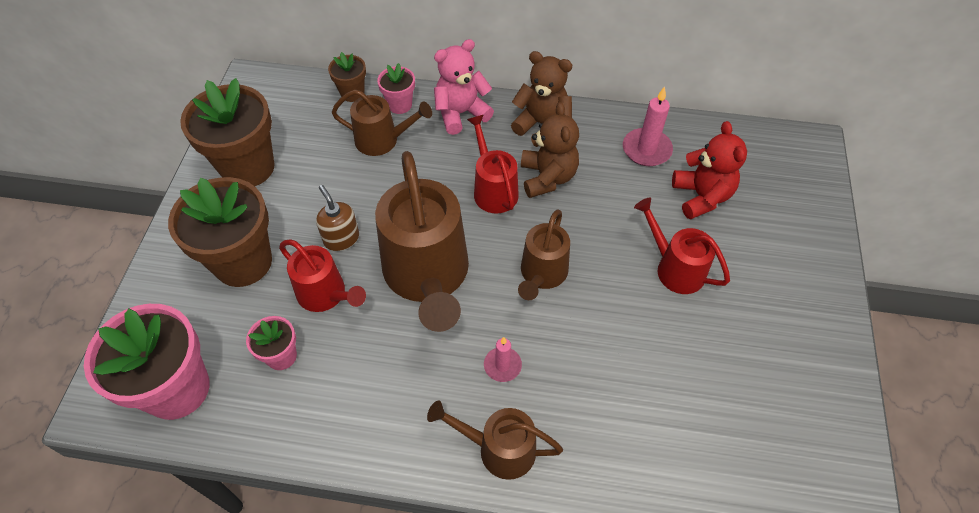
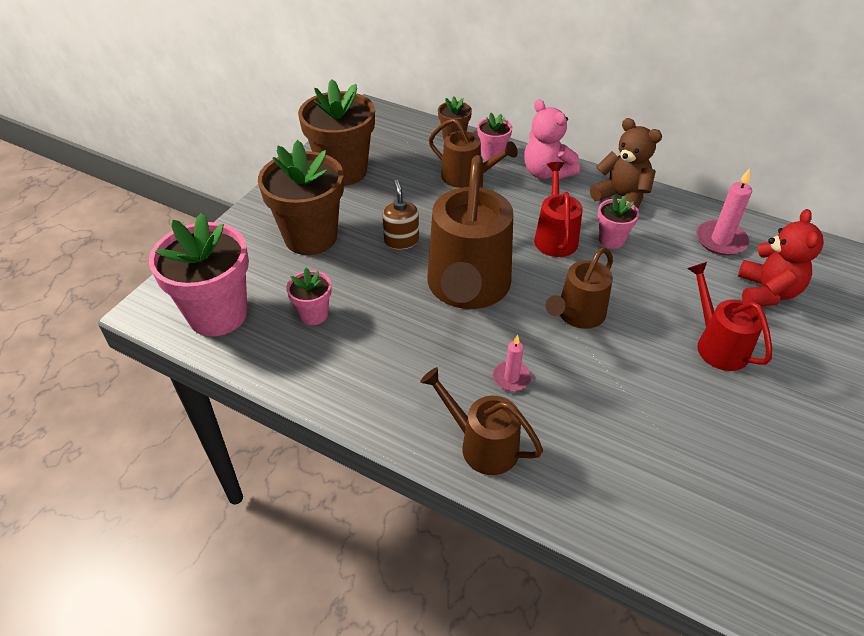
camera: 20 degrees right, 10 degrees down
red watering can [279,239,366,312] -> none
pink teddy bear [434,39,494,135] -> pink teddy bear turned 120 degrees counterclockwise [524,99,580,179]
brown teddy bear [521,102,579,198] -> pink flower pot [598,195,639,249]

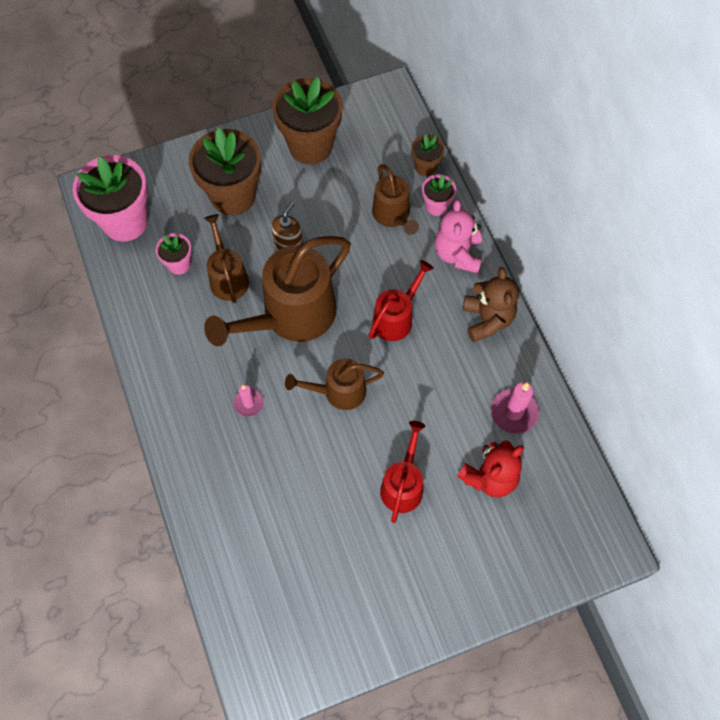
camera: 40 degrees right, 20 degrees up
brown watering can [420,367,543,475] -> brown watering can moved to [204,214,249,303]
pink flower pot [598,195,639,249] -> none

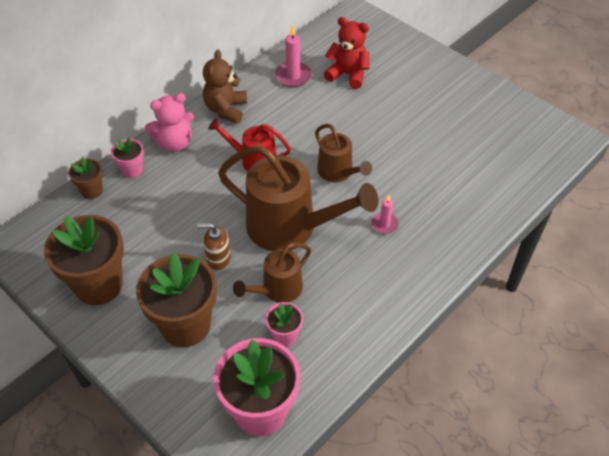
camera: 115 degrees left, 15 degrees down
brown watering can [372,164,419,235] -> none
red watering can [380,421,426,523] -> none
brown teddy bear [463,267,519,343] -> brown teddy bear turned 45 degrees counterclockwise [203,49,247,124]

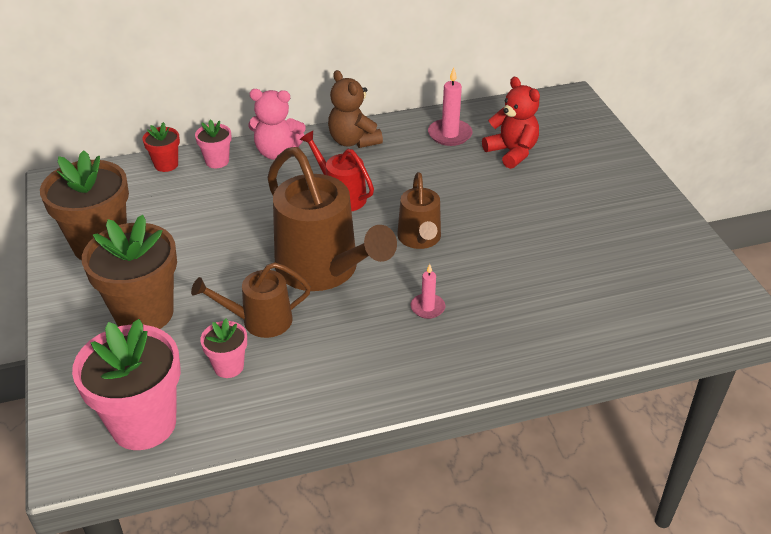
camera: 30 degrees right, 10 degrees down
brown flower pot [69,157,103,199] -> red flower pot [142,122,180,172]
brown soap dispenser [197,223,231,270] -> none
brown teddy bear [203,49,247,124] -> brown teddy bear turned 75 degrees counterclockwise [328,70,383,148]

